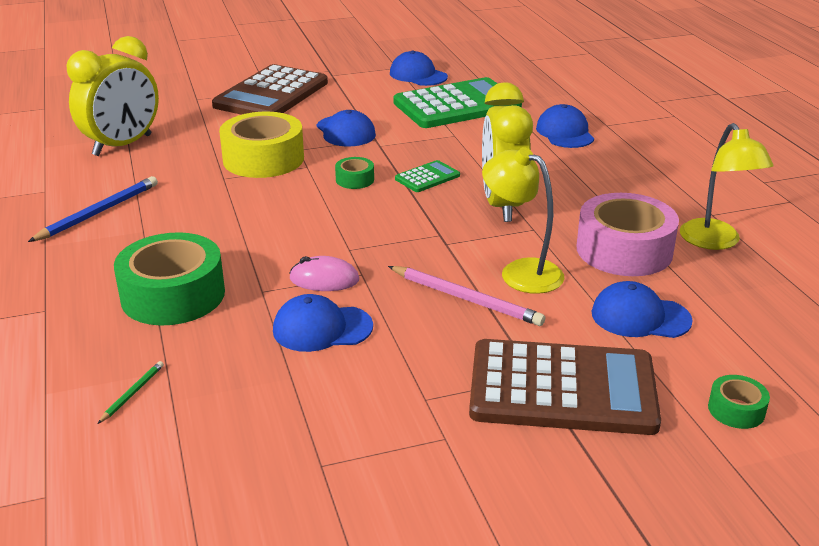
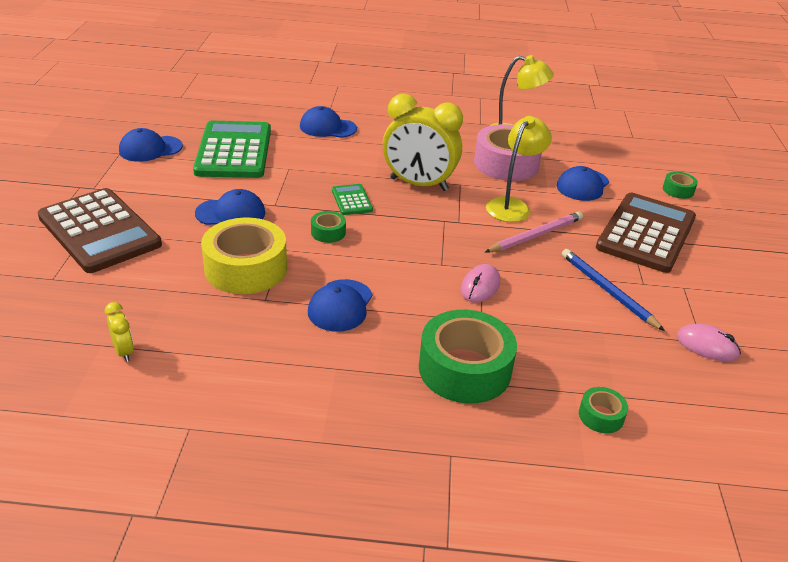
camera: 70 degrees left, 5 degrees up
blue pencil [28,176,158,242] -> blue pencil moved to [562,249,665,331]
yellow clock [67,36,159,156] -> yellow clock [105,302,134,362], size x0.42
green pencil [98,361,164,424] -> green tape [579,387,628,433]
blue cap [273,294,373,352] -> blue cap moved to [308,279,373,332]
yellow lamp [482,147,565,294] -> yellow lamp turned 150 degrees clockwise [486,116,552,222]
none -> pink mouse [677,324,741,361]

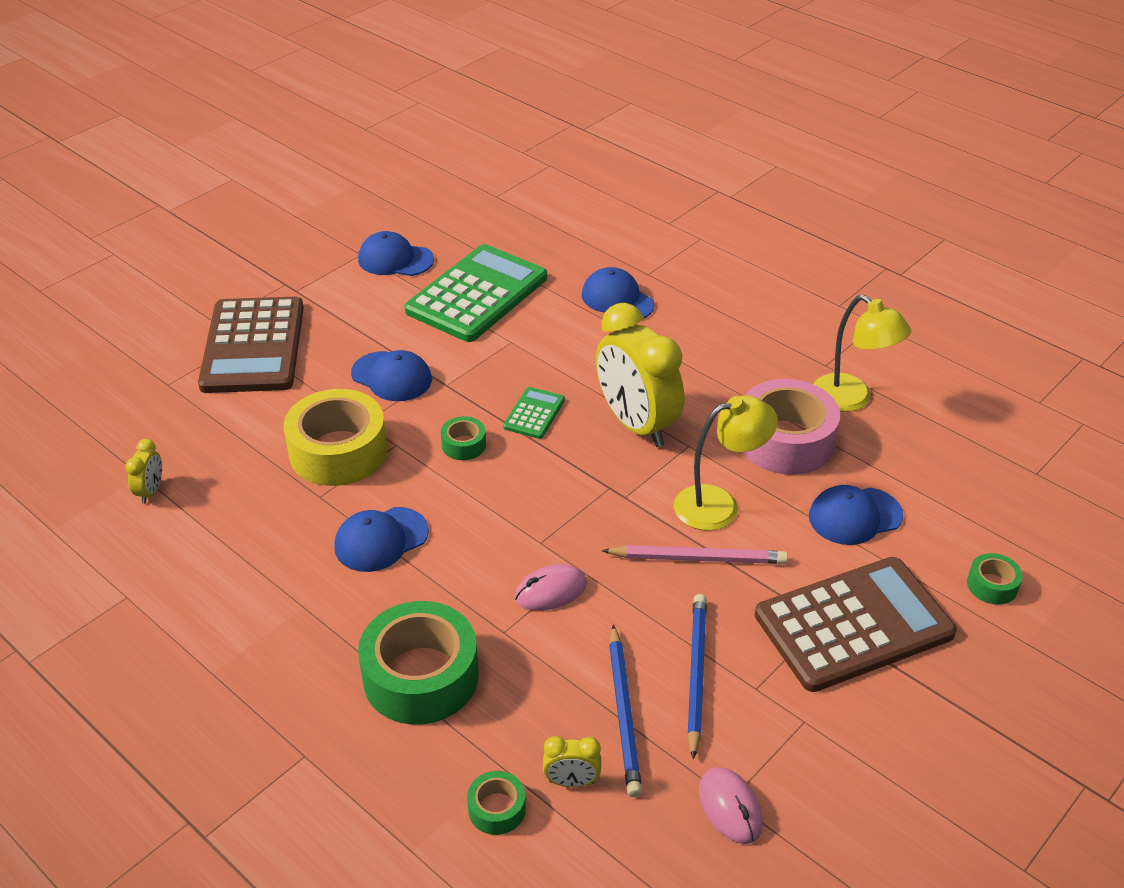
camera: 40 degrees right, 5 degrees up
none -> yellow clock [543,736,601,787]
none -> blue pencil [609,624,642,797]

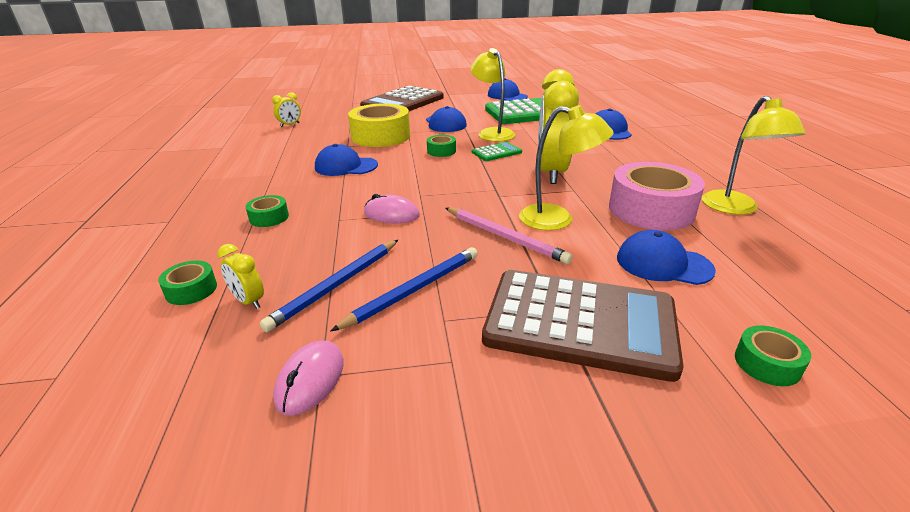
camera: 40 degrees right, 10 degrees down
green tape [358,601,479,724] -> green tape [246,195,289,227], size x0.46
none -> yellow lamp [470,48,515,142]

